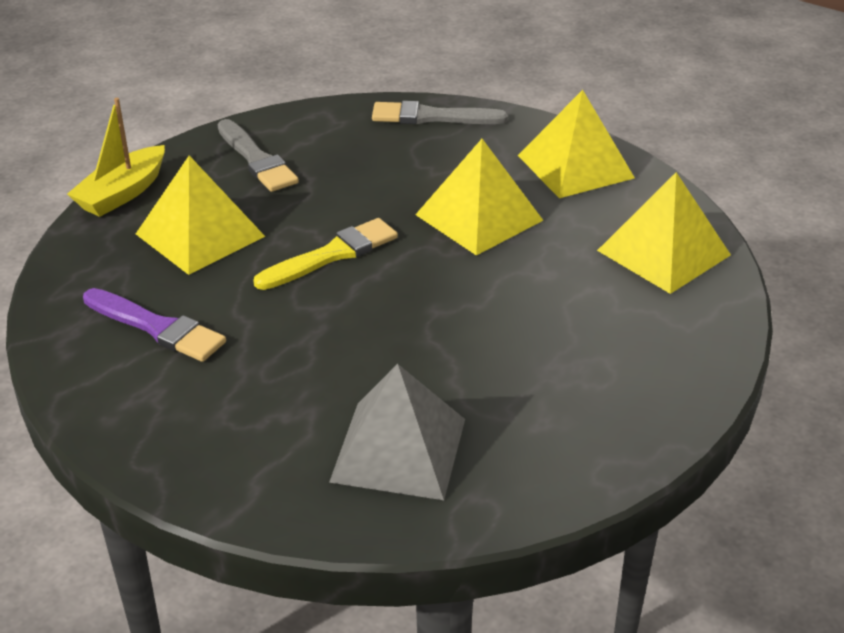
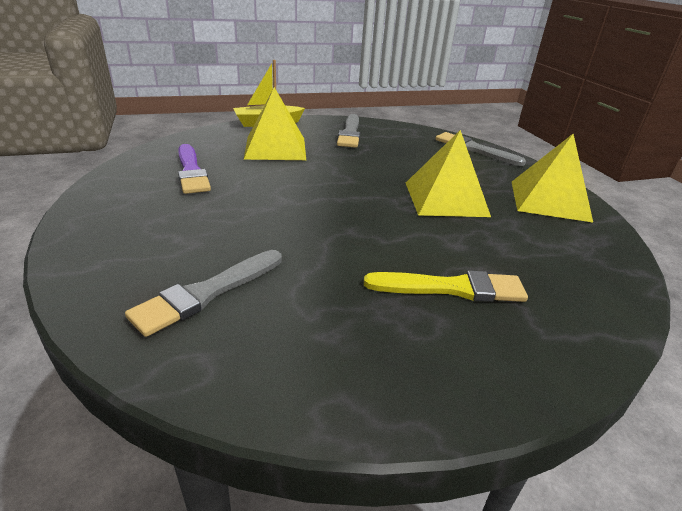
camera: 35 degrees right, 5 degrees down
yellow brush [253,218,398,290] -> yellow brush moved to [364,270,528,302]
grey pyramid [329,364,465,500] -> grey brush [125,250,282,337]
yellow pyramid [597,172,731,294] -> none

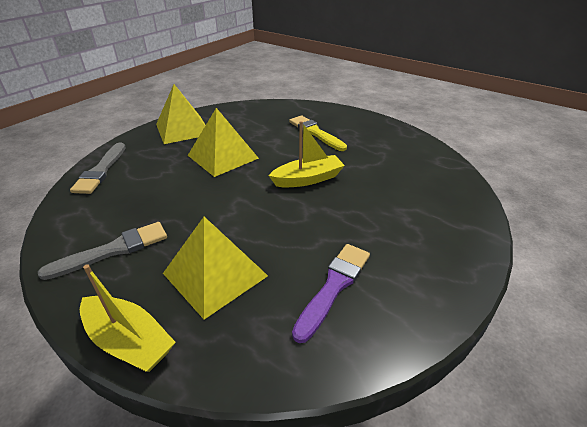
camera: 125 degrees left, 5 degrees up
grey brush [125,250,282,337] -> none
none -> yellow boat [268,121,345,187]

